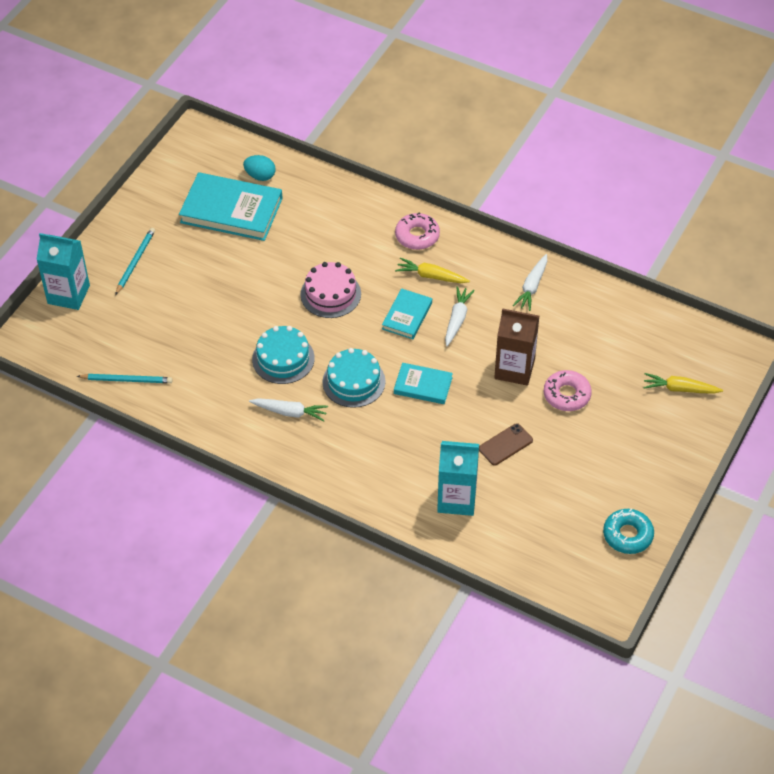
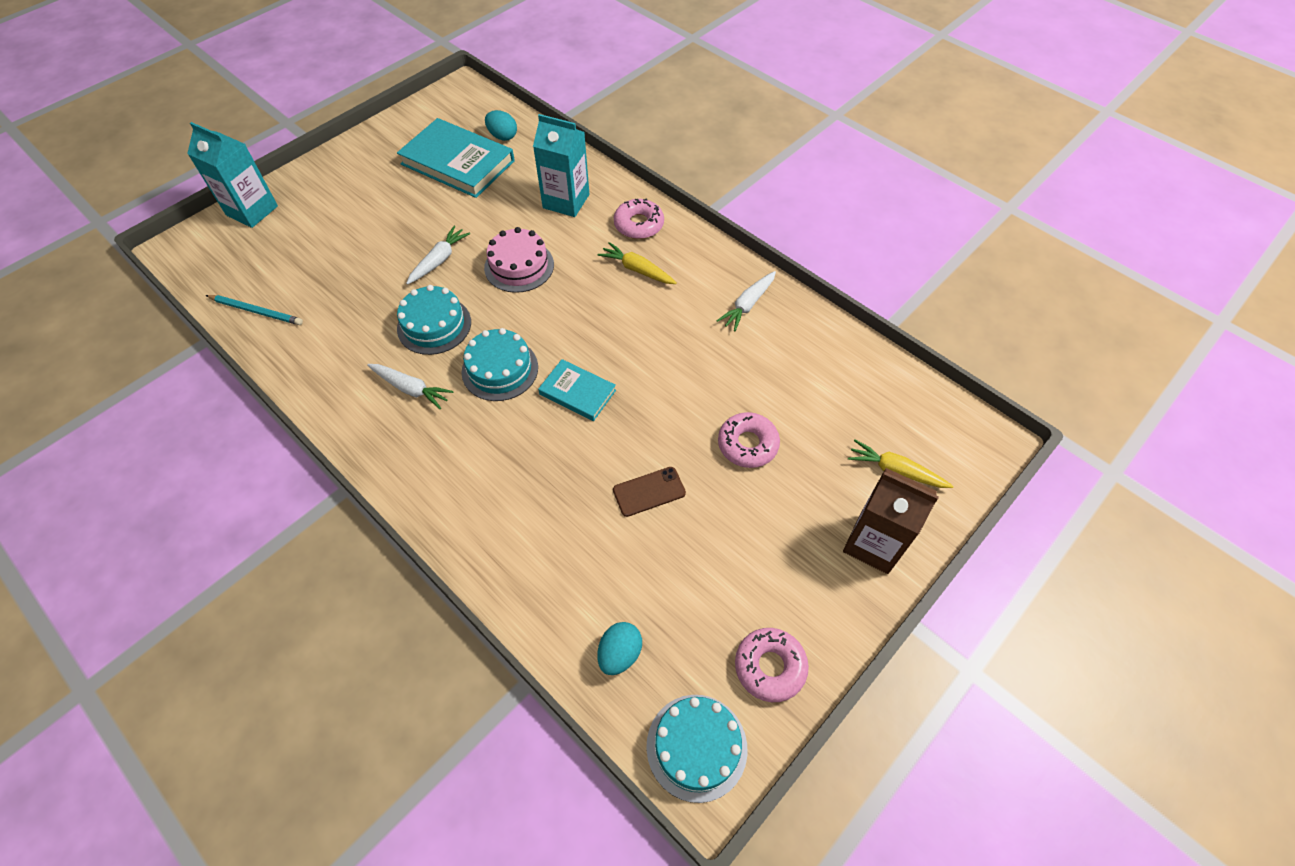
camera: 15 degrees right, 5 degrees up
turquoise pencil [115,228,155,295] -> none
turquoise book [382,288,432,339] -> none
turquoise carton [437,441,479,516] -> turquoise carton moved to [533,114,589,217]
white carrot [445,286,475,346] -> white carrot moved to [406,226,470,285]
brown carton [494,308,539,386] -> brown carton moved to [843,468,939,574]
turquoise donut [603,508,654,554] -> pink donut [735,628,809,702]
none -> turquoise egg [598,622,642,675]
none -> turquoise cake [646,695,747,803]

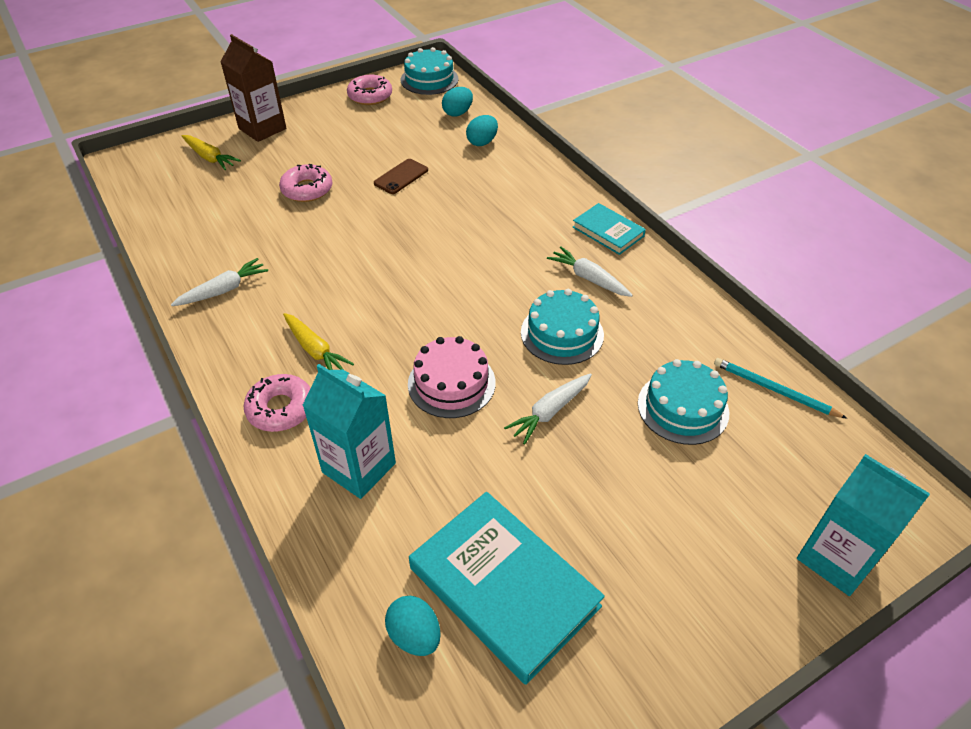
camera: 165 degrees left, 10 degrees down
turquoise cake [462,328,538,401] -> turquoise cake moved to [638,359,729,445]
turquoise book [538,359,616,421] -> turquoise book moved to [573,203,646,255]
brown phone [613,467,686,517] -> brown phone turned 45 degrees counterclockwise [374,159,428,194]
none -> turquoise egg [466,115,498,146]

